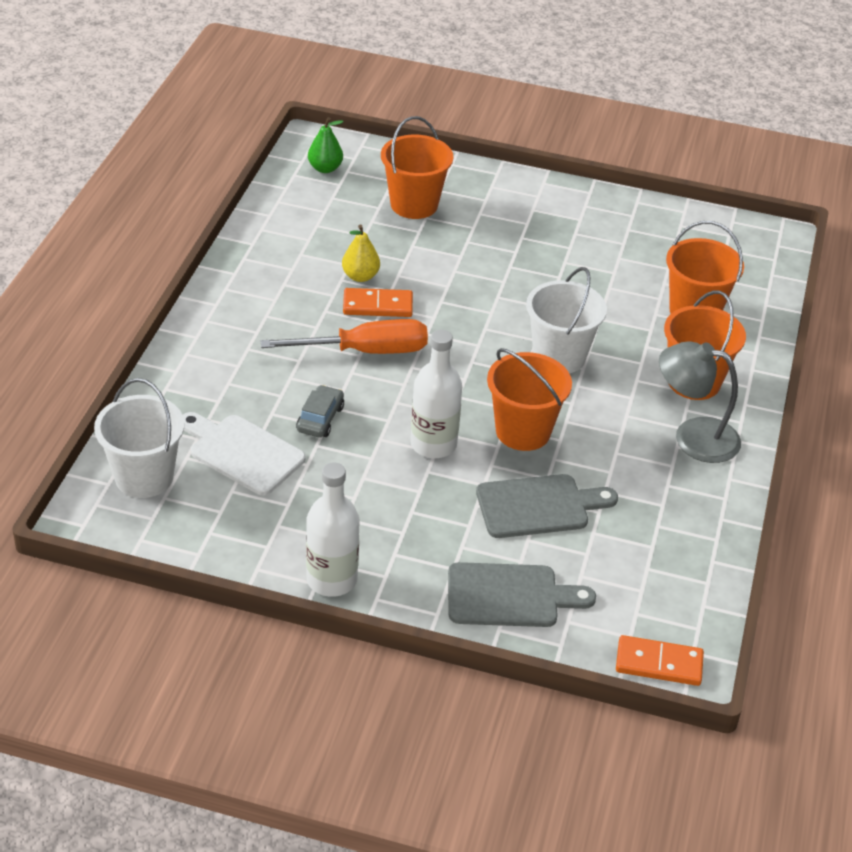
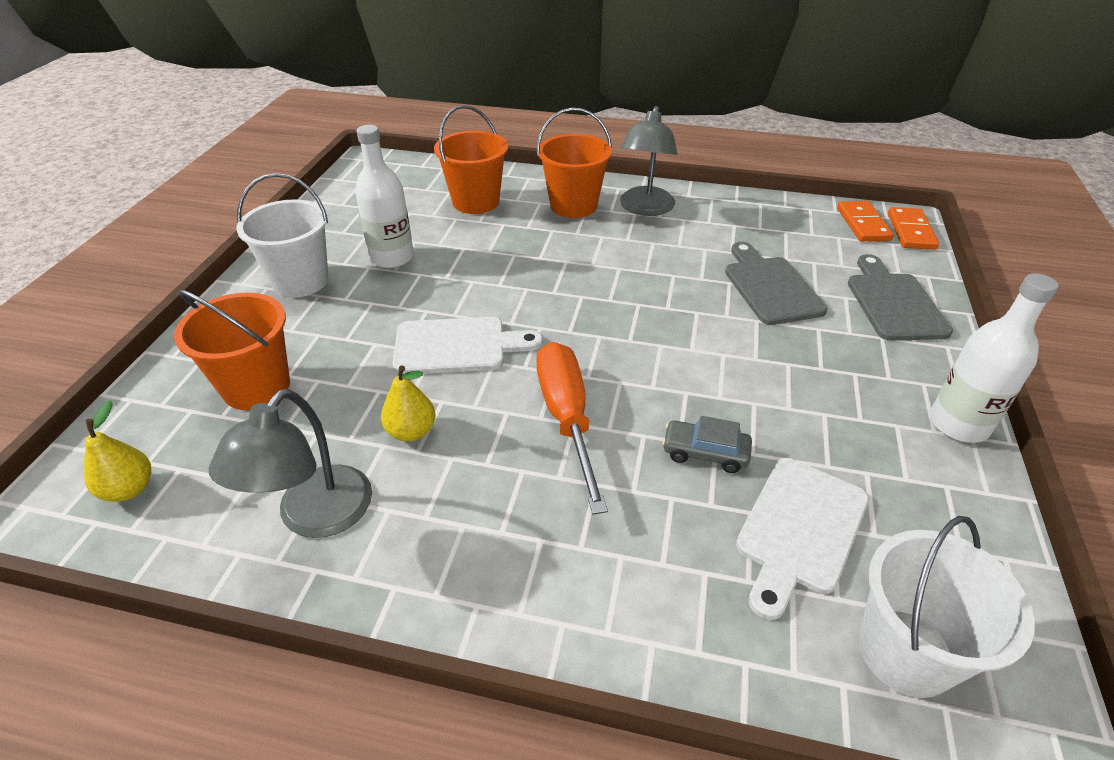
camera: 90 degrees left, 0 degrees up
green pear [308,117,343,173] -> yellow pear [84,400,151,502]
orange domino [343,288,413,317] -> orange domino moved to [837,201,894,242]
white bottle [410,330,462,458] -> white bottle moved to [355,125,414,268]
orange bucket [487,348,572,451] -> none
white bucket [526,267,607,373] -> white bucket moved to [236,173,328,298]
none -> grey lamp [209,389,372,538]
none -> white cutting board [393,317,543,375]

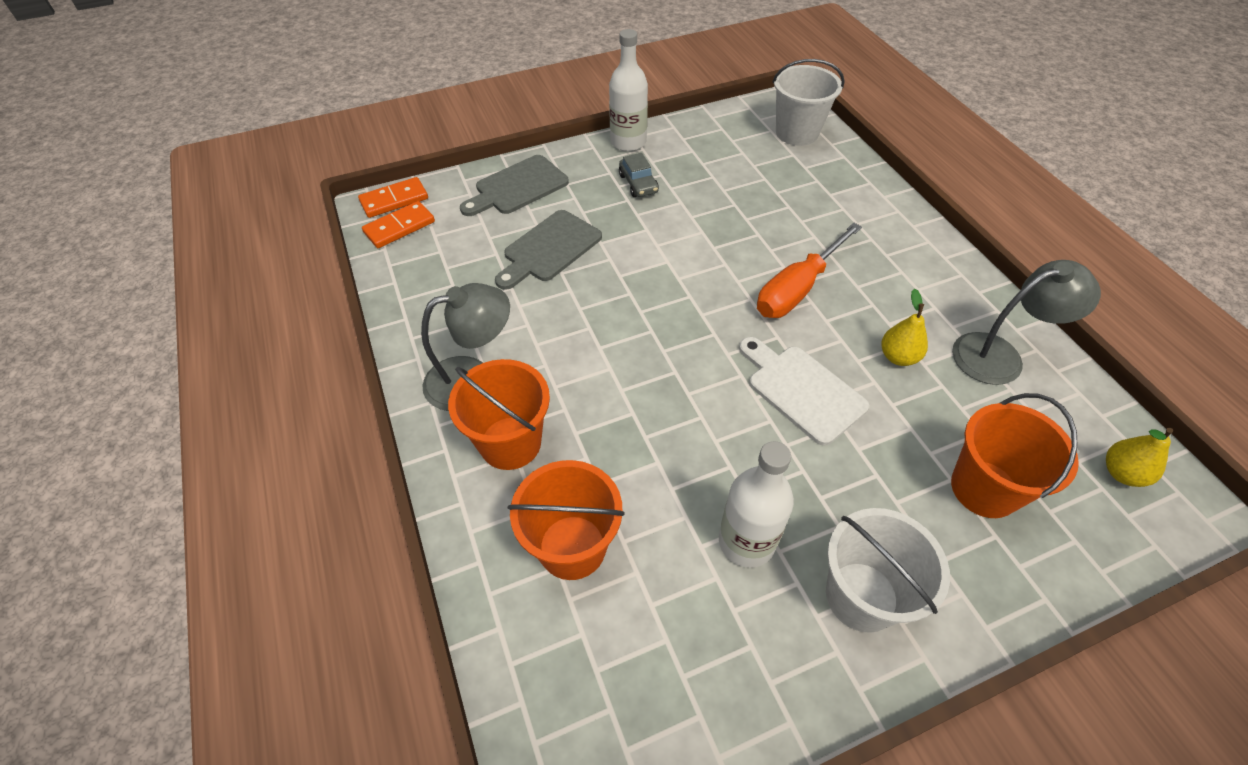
camera: 125 degrees left, 10 degrees up
grey car [662,416,752,473] -> grey car moved to [619,153,659,197]
white cutting board [736,458,869,620] -> none

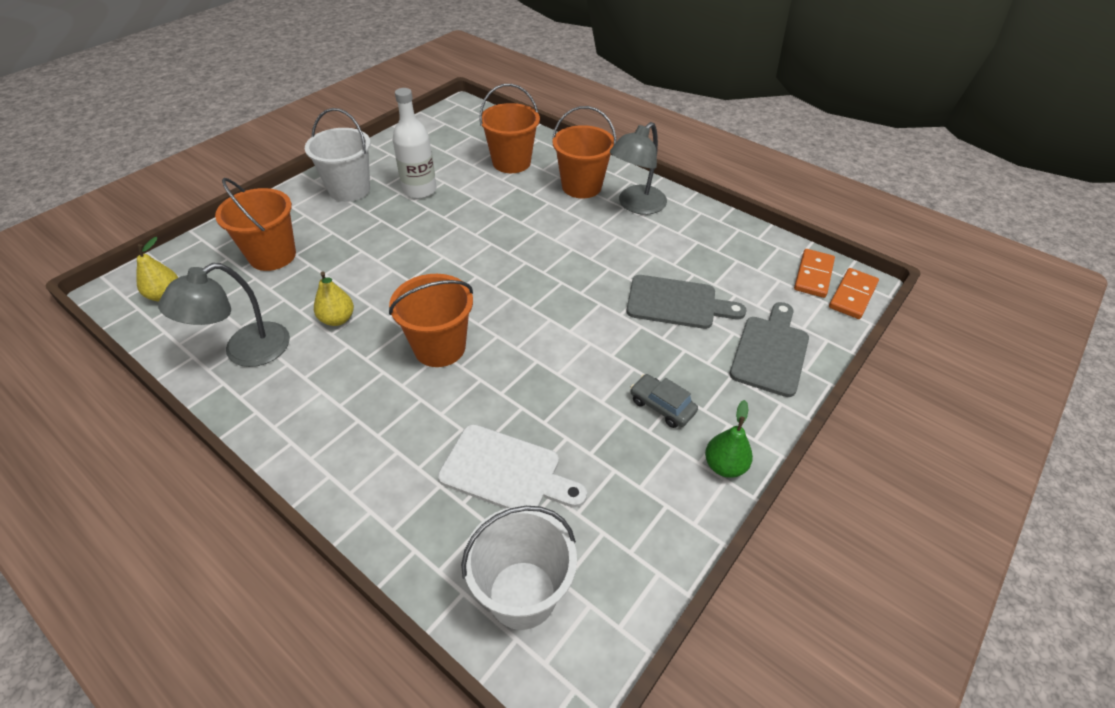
camera: 150 degrees right, 5 degrees down
grey cutting board [495,210,602,290] -> grey cutting board turned 90 degrees clockwise [626,275,747,329]
white bottle [609,29,648,152] -> green pear [705,400,753,478]
white cutting board [739,337,869,446] -> white cutting board moved to [438,424,587,509]
orange screwdriver [757,223,862,318] -> orange bucket [389,274,473,367]

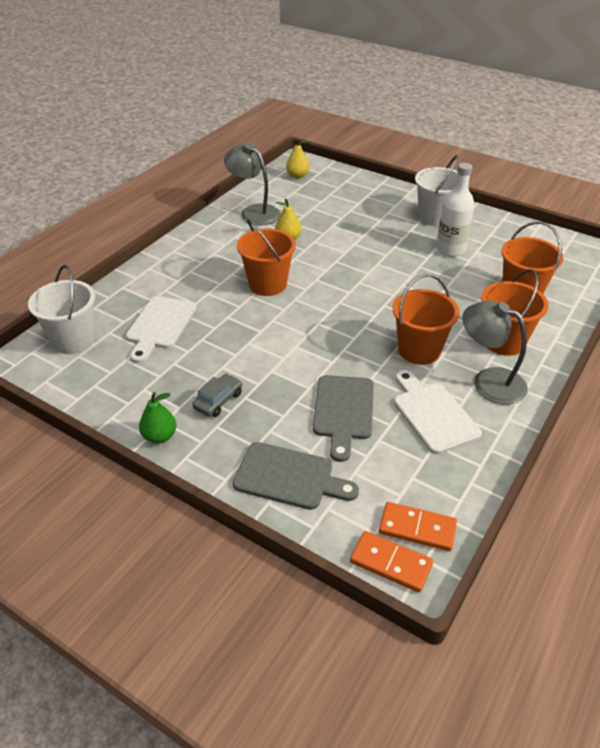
camera: 85 degrees right, 5 degrees down
orange bucket [215,178,296,271] -> orange bucket moved to [392,274,459,365]
none -> white cutting board [394,370,482,454]

